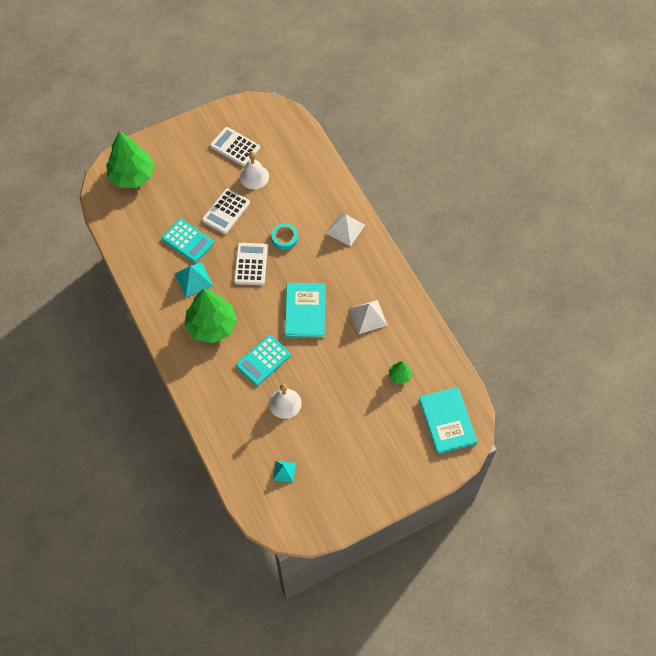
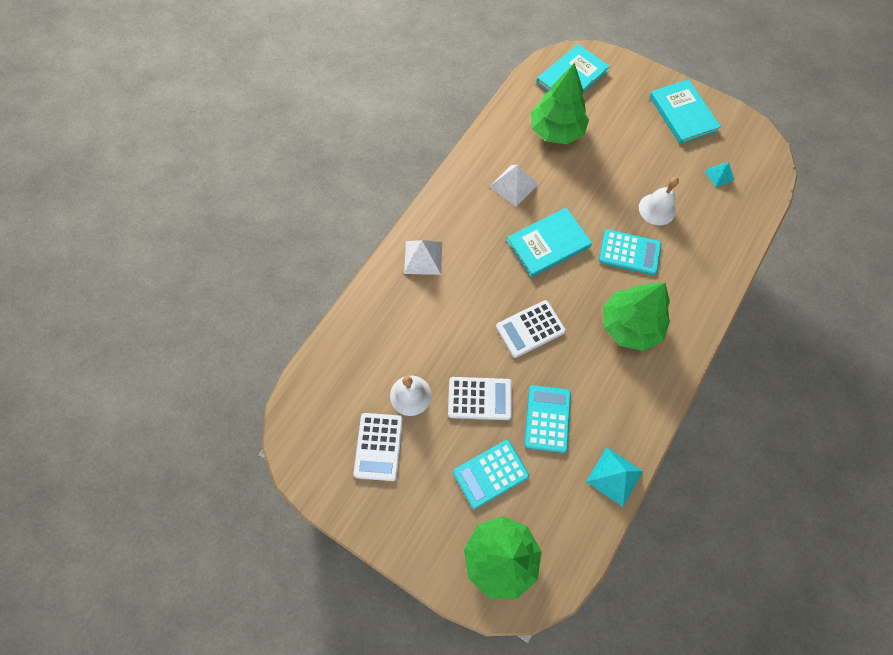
camera: 120 degrees left, 5 degrees up
turquoise pyramid [175,263,213,297] -> turquoise pyramid moved to [586,447,643,507]
turquoise tape [271,223,298,250] -> none
green tree [389,361,412,384] -> green tree [531,63,589,144], size x2.26
none -> turquoise calculator [453,440,529,509]
none -> turquoise book [649,79,721,145]

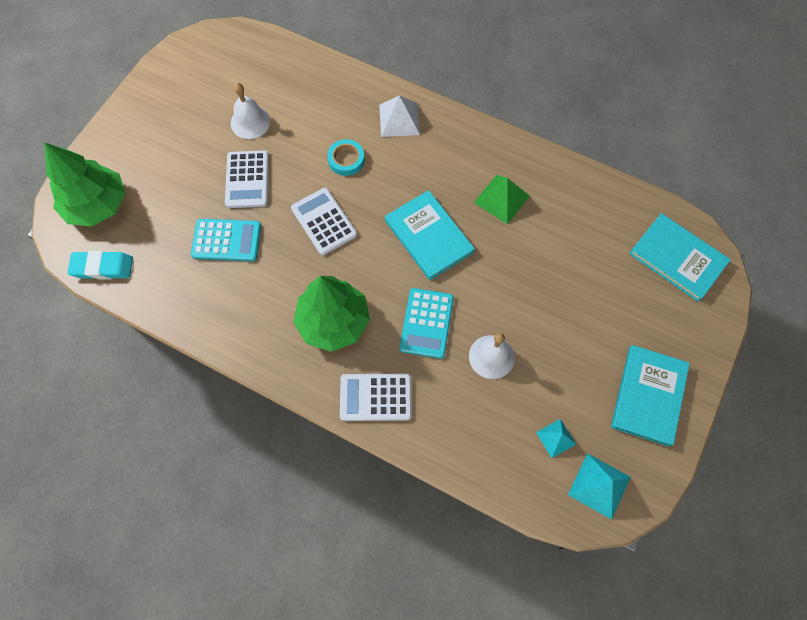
camera: 85 degrees right, 0 degrees up
white calculator [354,413,403,481] -> white calculator moved to [340,373,412,421]
turquoise calculator [453,440,529,509] -> none
white pyramid [489,165,538,207] -> green pyramid [474,175,530,224]
green tree [531,63,589,144] -> none
turquoise pyramid [586,447,643,507] -> turquoise pyramid moved to [568,453,631,520]
turquoise book [649,79,721,145] -> turquoise book turned 45 degrees counterclockwise [611,345,690,447]
none -> turquoise eraser [68,251,133,279]
none -> turquoise tape [327,139,365,176]

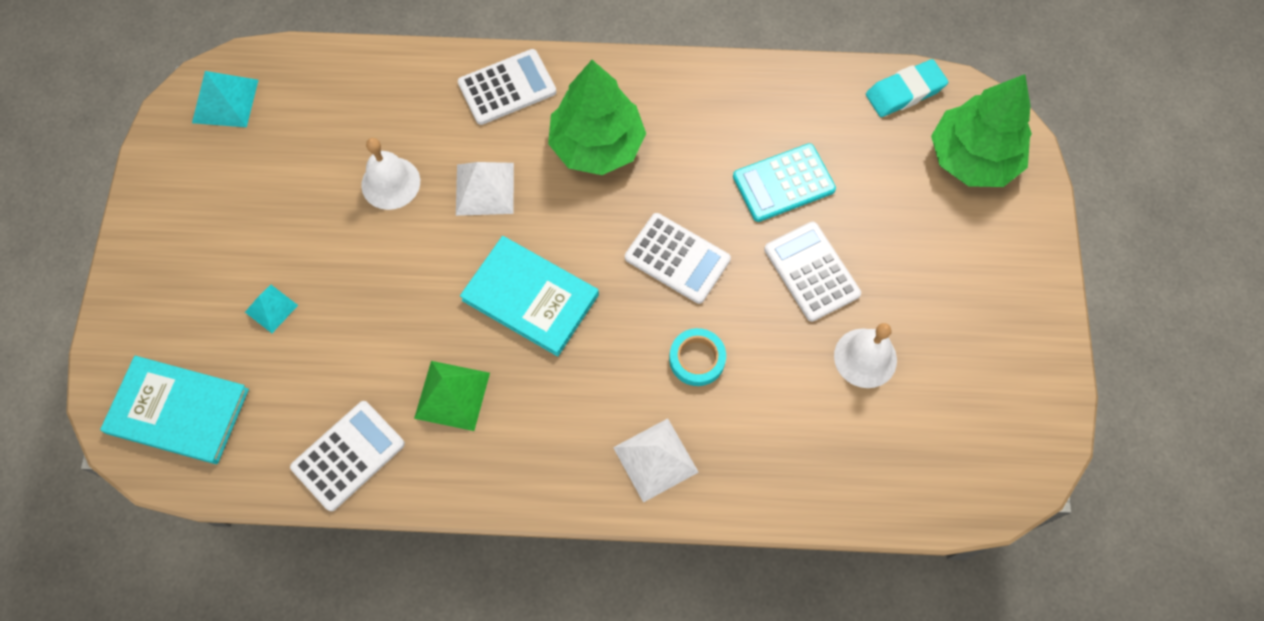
camera: 155 degrees right, 0 degrees up
turquoise calculator [400,288,454,359] -> white pyramid [456,162,514,216]
turquoise pyramid [536,419,576,458] -> turquoise pyramid moved to [245,285,298,333]
turquoise book [611,345,690,447] -> none
none -> white calculator [290,401,405,511]

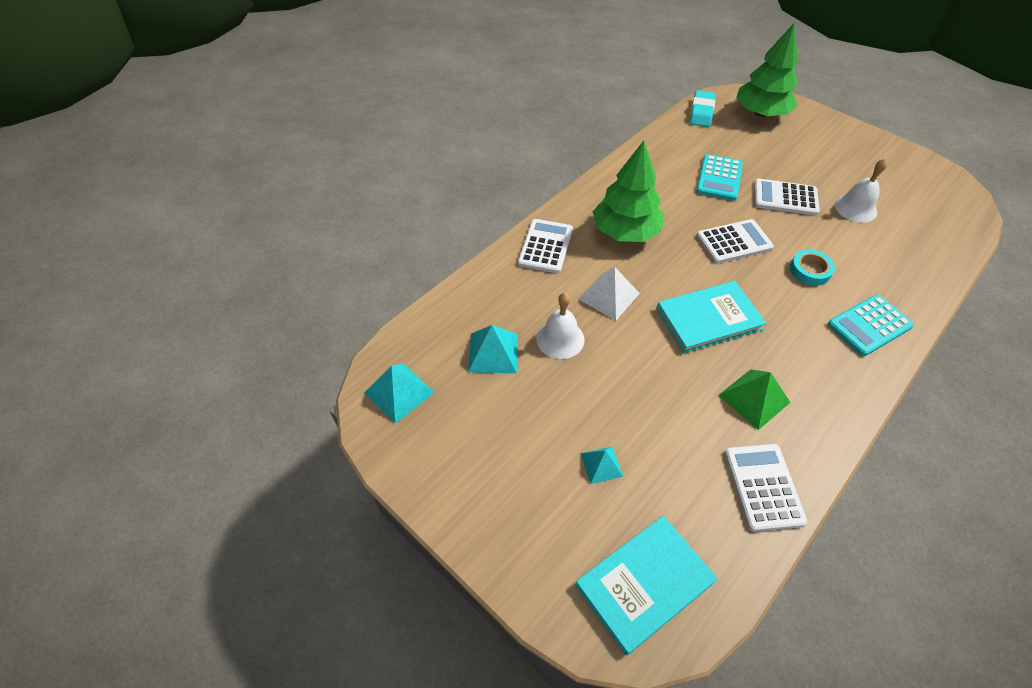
camera: 50 degrees left, 15 degrees down
white pyramid [613,418,699,503] -> turquoise calculator [828,295,914,356]
none -> turquoise pyramid [468,325,518,373]

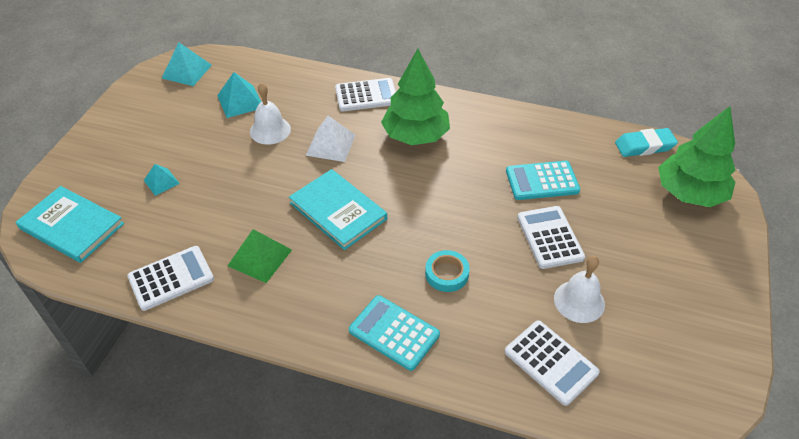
camera: 65 degrees right, 5 degrees down
white calculator [697,219,774,263] -> white calculator moved to [505,320,600,406]

